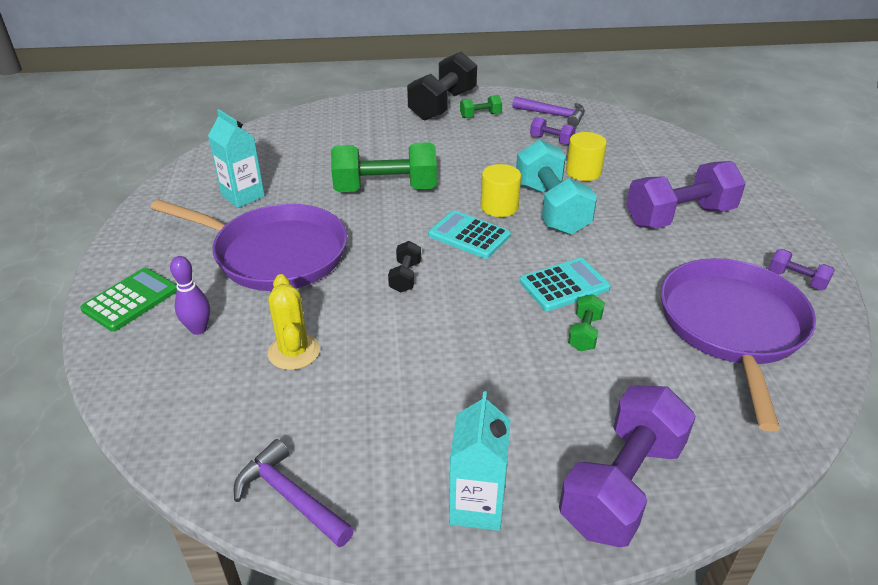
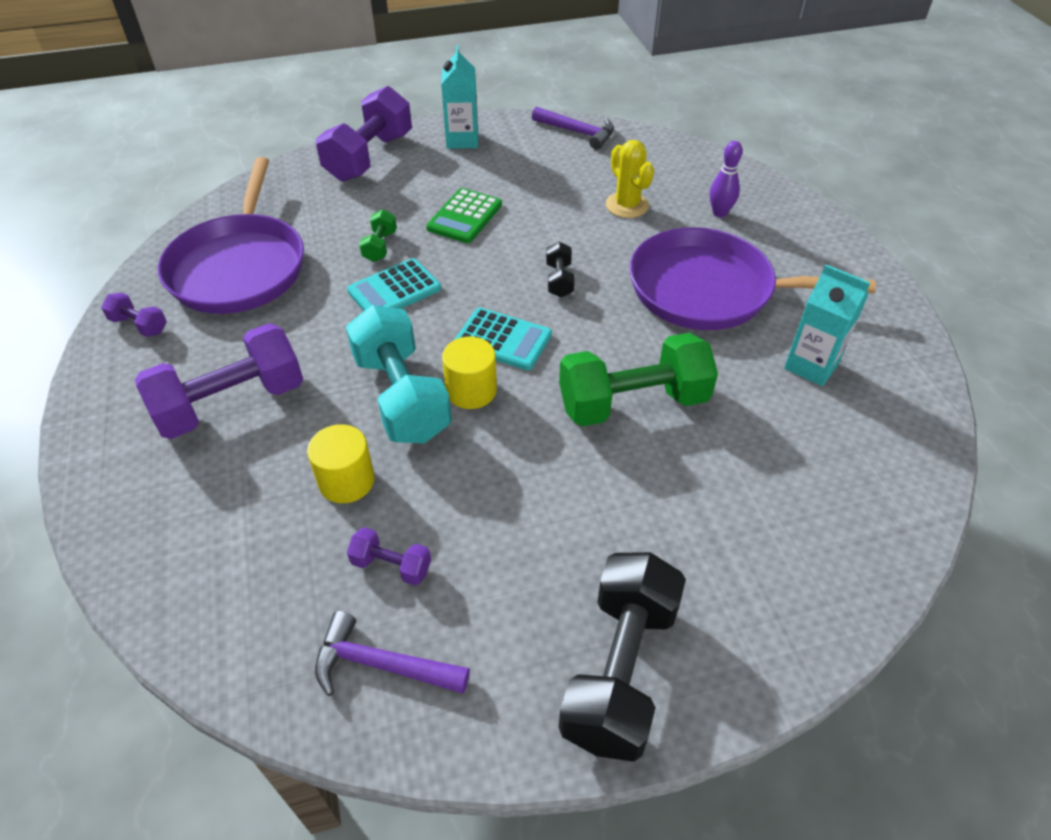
camera: 170 degrees right, 10 degrees up
green calculator [80,268,177,331] -> green calculator moved to [426,188,502,243]
green dumbbell [460,95,502,118] -> none

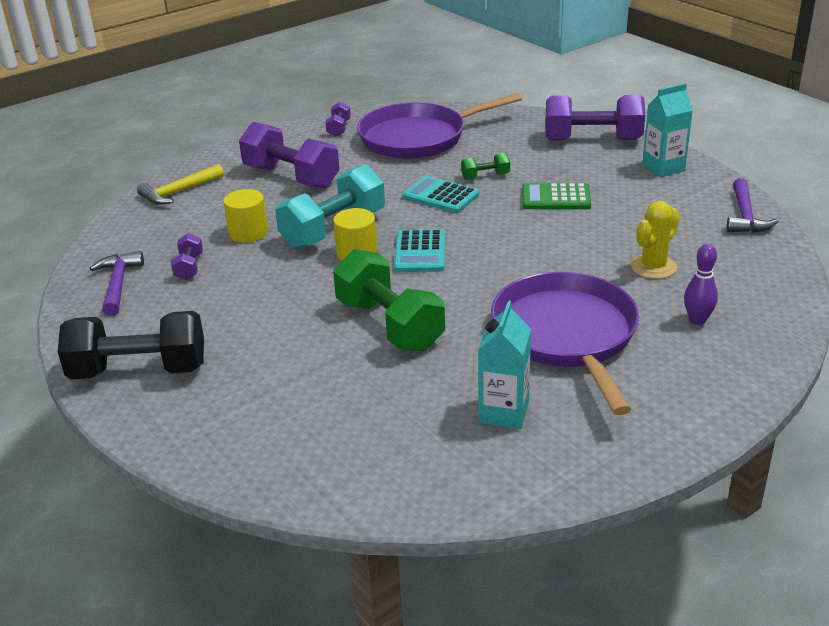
camera: 70 degrees right, 15 degrees down
black dumbbell [546,242,574,297] -> none
none -> yellow hammer [137,164,224,205]

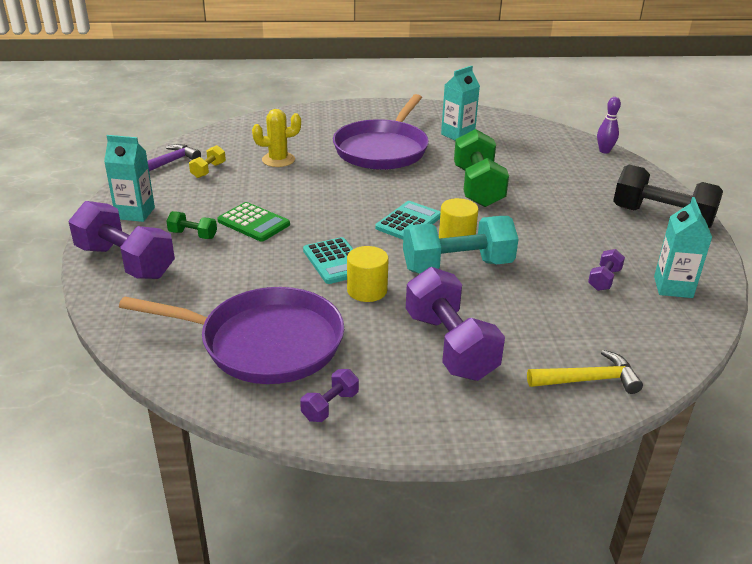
camera: 150 degrees left, 0 degrees up
purple hammer [90,251,144,316] -> turquoise carton [654,197,712,298]
yellow cylinder [223,189,268,243] -> yellow cylinder moved to [347,246,389,302]
green dumbbell [461,153,510,180] -> green dumbbell moved to [166,211,217,239]
purple bowling pin [684,244,718,325] -> purple bowling pin moved to [597,97,621,153]
none -> yellow dumbbell [189,145,226,178]

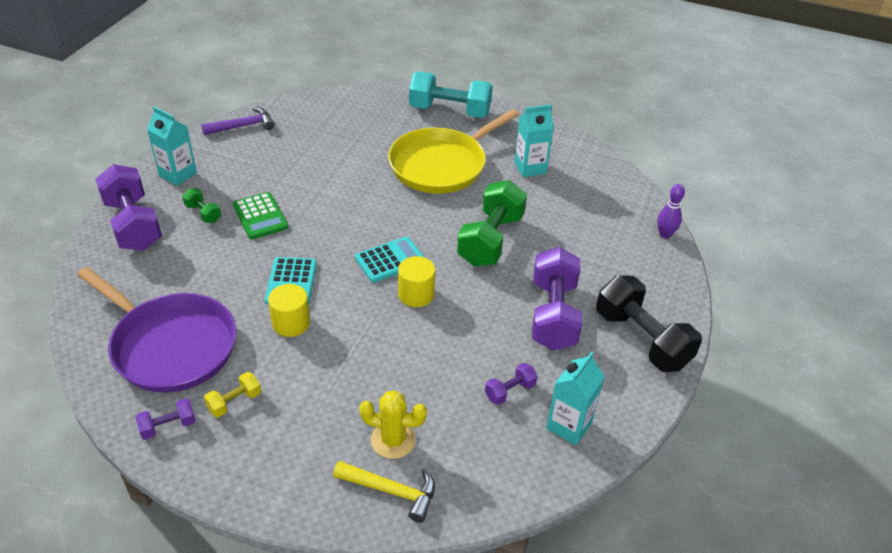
camera: 25 degrees right, 10 degrees up
yellow dumbbell [189,145,226,178] -> yellow dumbbell moved to [204,372,261,417]
yellow cactus [252,109,301,167] -> yellow cactus moved to [359,390,427,459]
purple pan [333,94,429,170] -> yellow pan [388,109,519,194]
turquoise dumbbell [403,216,518,274] -> turquoise dumbbell moved to [409,72,493,118]
purple dumbbell [406,267,505,381] -> purple dumbbell moved to [532,247,582,350]

